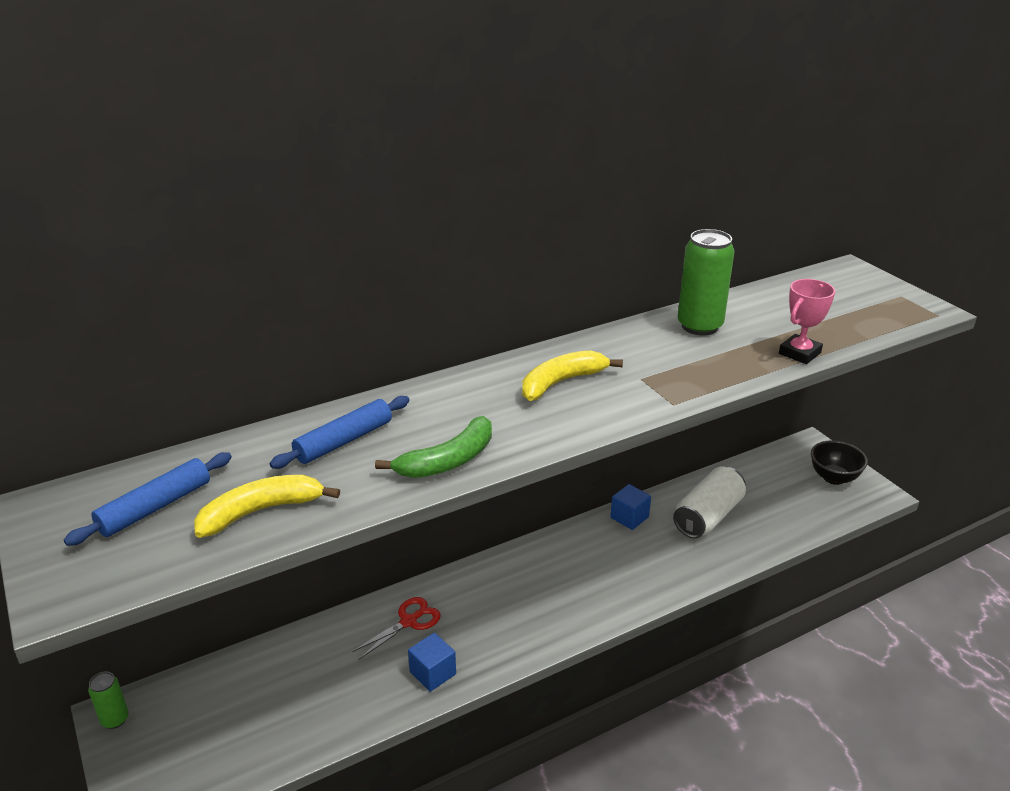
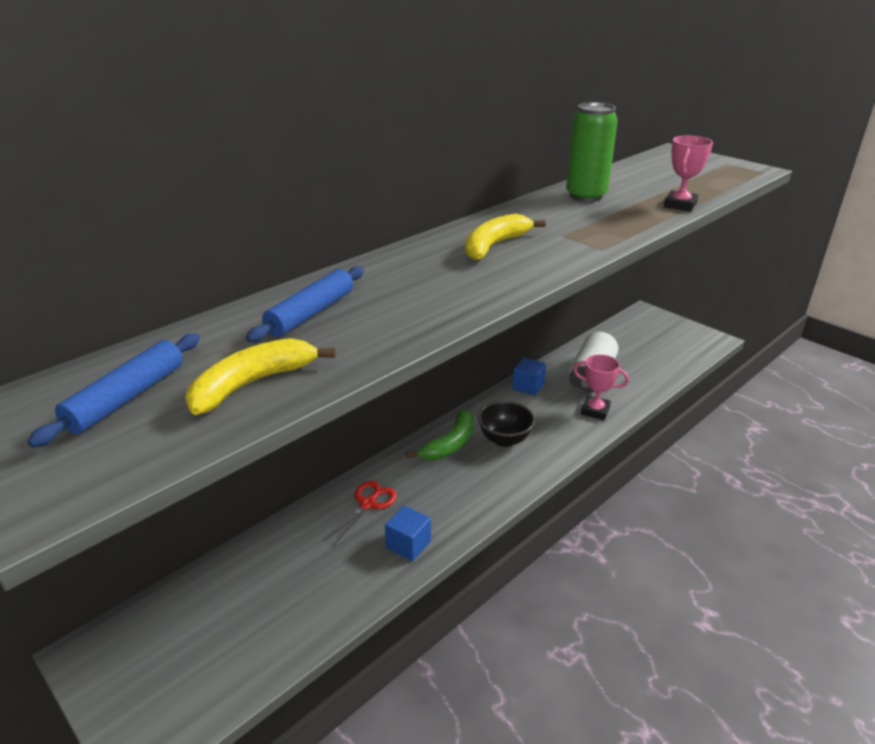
camera: 15 degrees left, 0 degrees up
green can [88,671,129,729] -> none
green banana [375,416,492,478] -> green banana moved to [406,409,473,460]
black bowl [811,440,868,485] -> black bowl moved to [478,401,535,447]
none -> pink trophy [573,354,629,420]

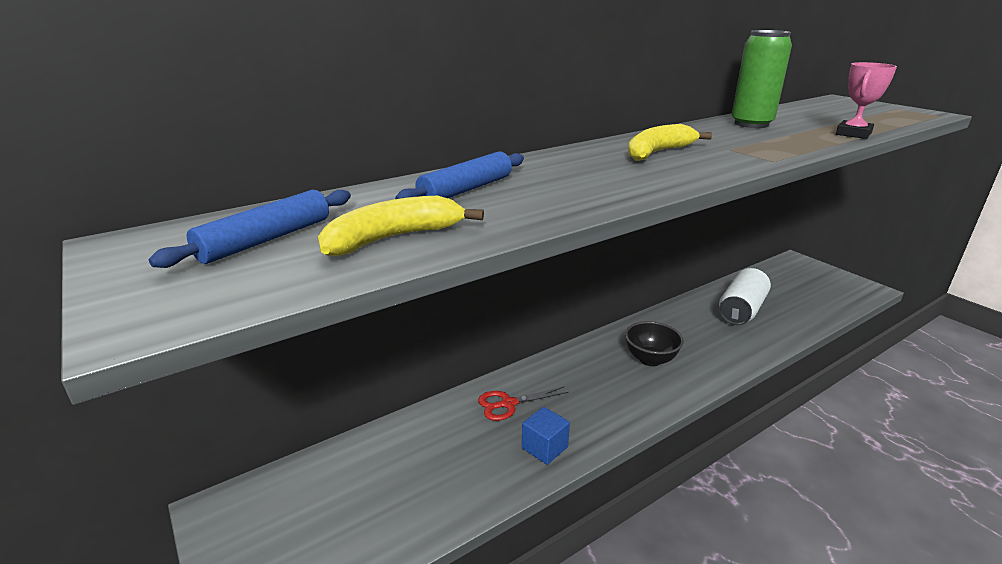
camera: 10 degrees right, 5 degrees down
red scissors [323,481,397,547] -> red scissors turned 150 degrees counterclockwise [478,387,569,421]
green banana [406,409,473,460] -> none
blue cube [512,357,546,396] -> none
pink trophy [573,354,629,420] -> none

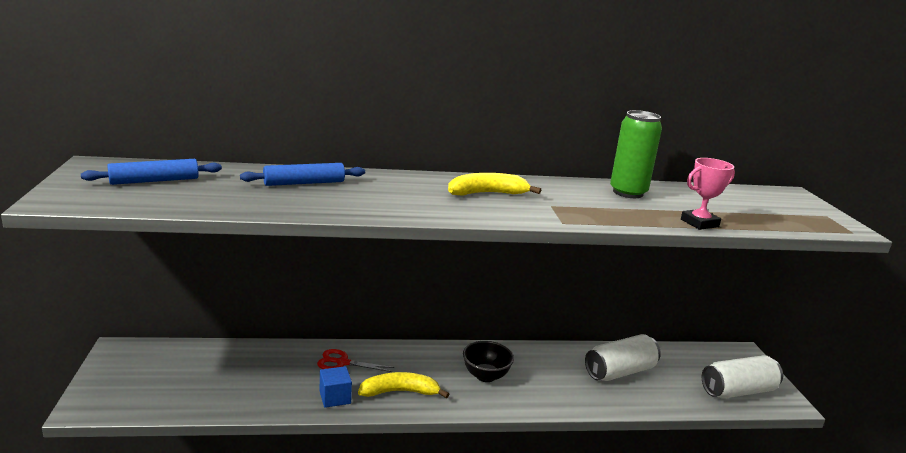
camera: 25 degrees right, 5 degrees down
yellow banana [318,195,484,257] -> yellow banana moved to [358,372,449,398]
none -> white can [702,355,783,399]

